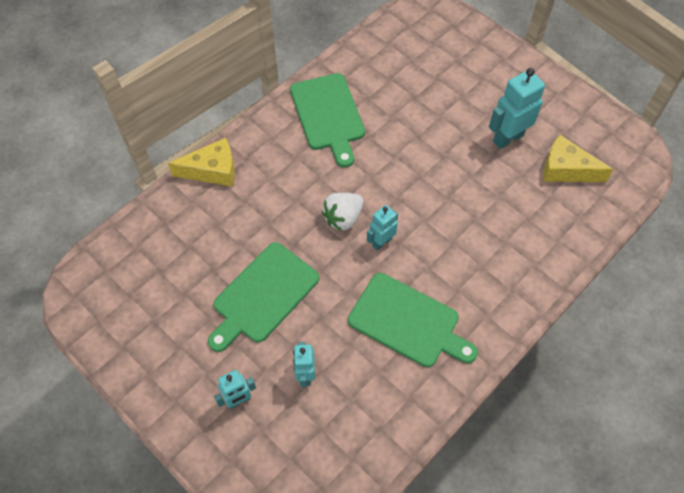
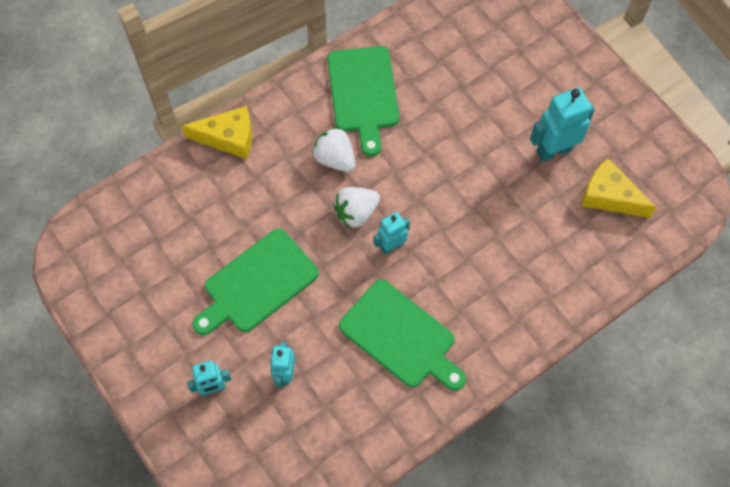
camera: 10 degrees right, 5 degrees up
none -> white strawberry [312,127,356,172]

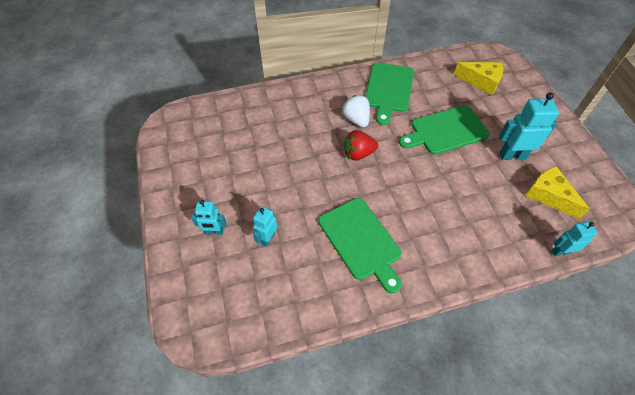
camera: 20 degrees right, 10 degrees down
yellow cheese [182,106,252,159] -> yellow cheese moved to [454,62,503,95]
green cutting board [192,228,319,335] -> green cutting board moved to [399,105,490,155]
white strawberry [333,187,380,228] -> red strawberry [344,130,378,161]
turquoise robot [374,212,410,255] -> turquoise robot moved to [551,221,598,256]

